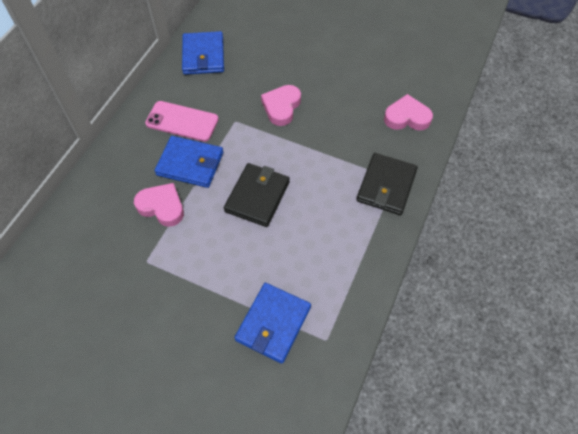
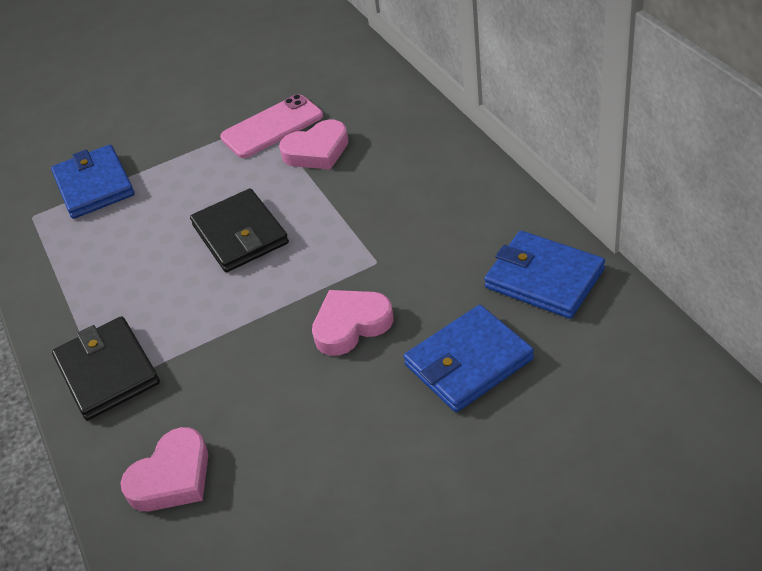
camera: 135 degrees right, 15 degrees down
pink phone [145,101,219,142] -> pink phone moved to [220,94,323,158]
blue wallet [155,136,223,188] -> blue wallet moved to [404,305,534,412]
pink heart [261,85,301,126] -> pink heart turned 90 degrees counterclockwise [312,290,394,356]

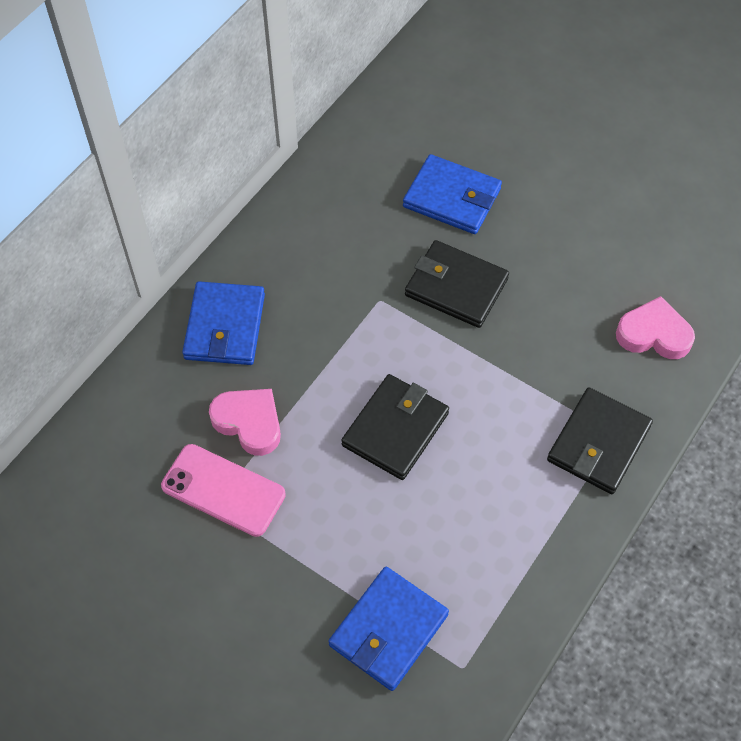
camera: 125 degrees left, 15 degrees up
pink heart [312,290,394,356] -> black wallet [405,240,509,328]
blue wallet [484,231,605,319] -> blue wallet moved to [182,281,265,365]

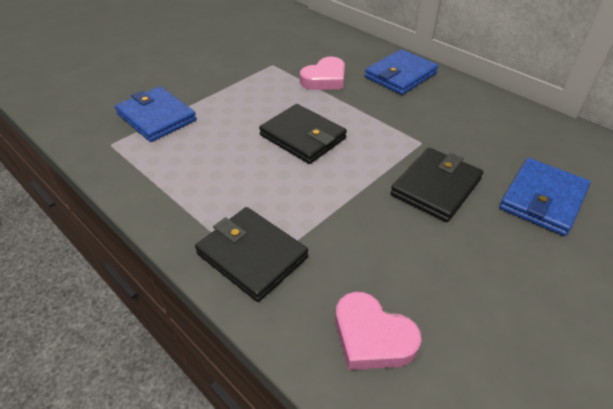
camera: 100 degrees right, 15 degrees down
pink phone [161,444,286,537] -> none
blue wallet [182,281,265,365] -> blue wallet turned 60 degrees counterclockwise [365,49,438,95]
pink heart [616,296,695,359] -> pink heart turned 105 degrees clockwise [335,292,421,370]

